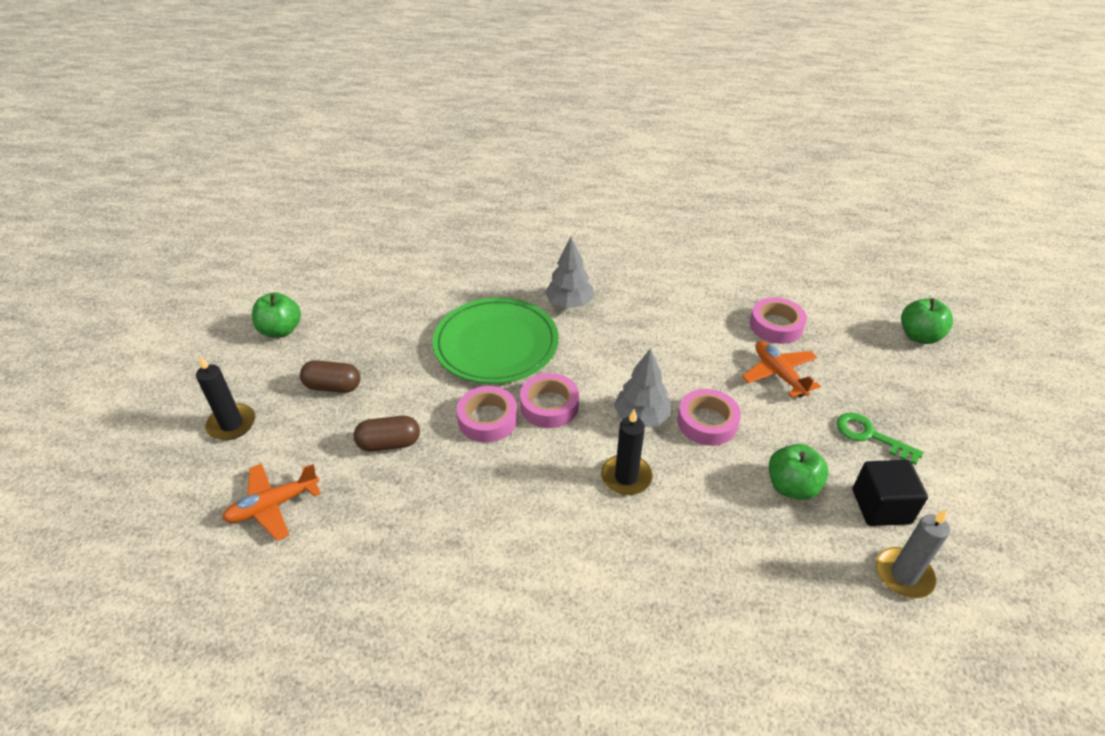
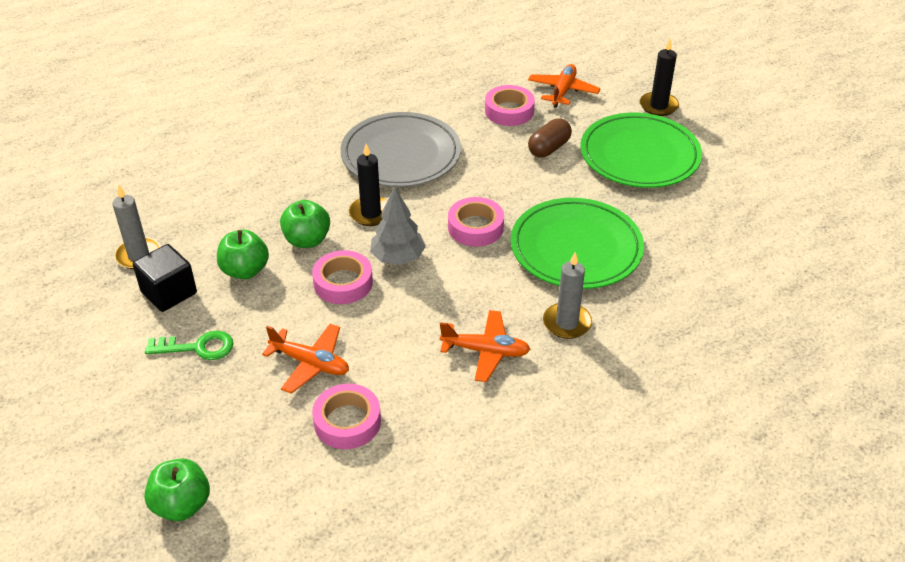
camera: 140 degrees right, 0 degrees up
green apple [252,292,301,338] -> green apple moved to [280,200,330,248]
brown capsule [300,360,360,393] -> green plate [580,113,702,188]
pink tape [457,386,518,443] -> pink tape moved to [485,85,535,126]
grey tree [545,237,594,308] -> grey candle [543,252,592,339]
none -> grey plate [340,112,461,187]
none -> orange plane [440,310,531,382]

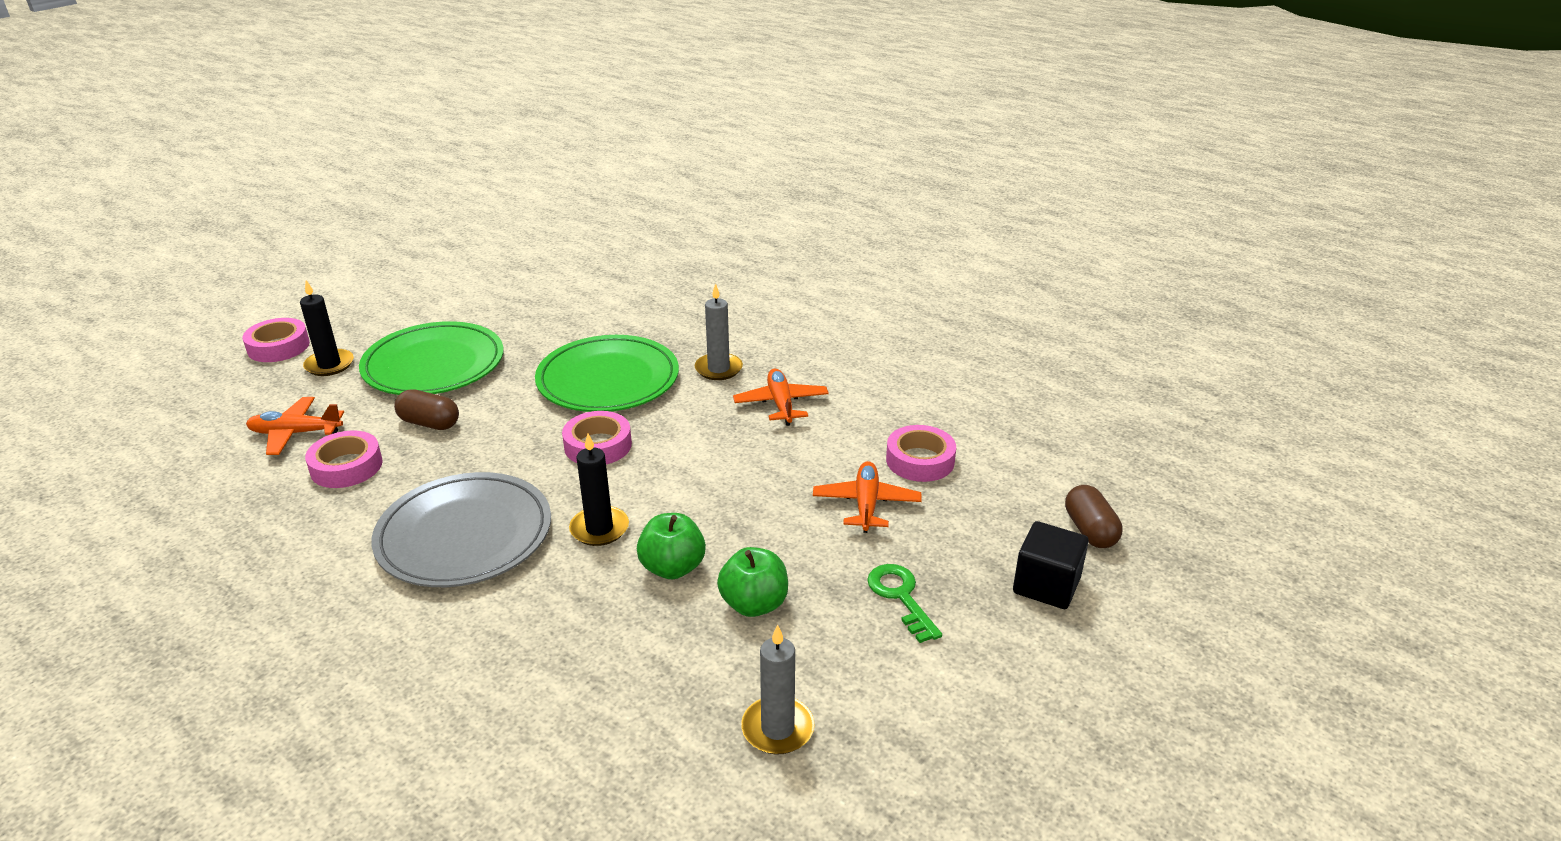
camera: 110 degrees left, 10 degrees down
black cube [133,244,197,312] -> black cube moved to [1013,521,1089,609]
green apple [144,458,210,521] -> brown capsule [1065,485,1123,548]
pink tape [312,250,373,304] -> pink tape moved to [243,318,310,362]
grey tree [370,187,426,265] -> none

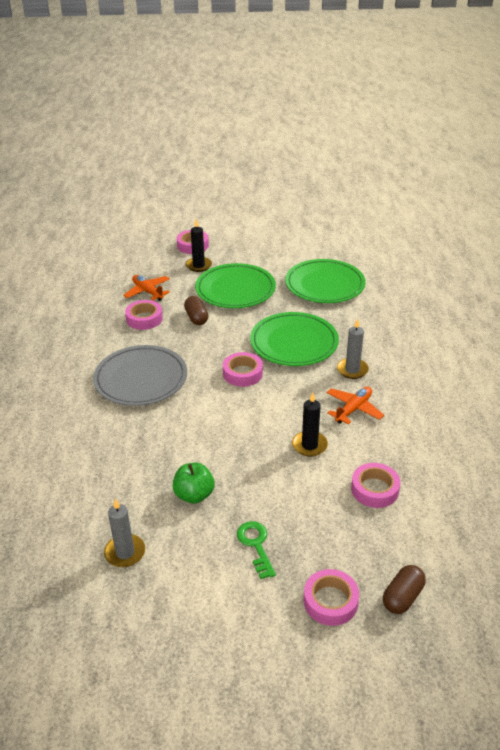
camera: 50 degrees right, 5 degrees up
black candle [569,433,629,546] -> black candle moved to [292,393,328,457]
green apple [637,513,706,579] -> none
orange plane [813,461,922,533] -> none
green key [867,564,942,643] -> green key turned 45 degrees counterclockwise [237,521,276,579]
black cube [1013,521,1089,609] -> pink tape [304,569,359,626]
none -> green plate [285,259,366,303]

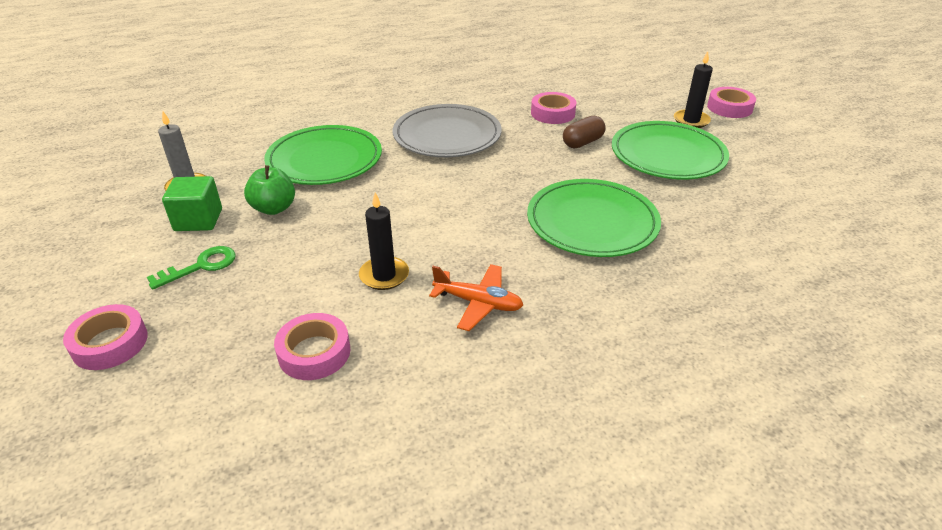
camera: 70 degrees right, 0 degrees up
orange plane [123,275,170,301] -> none
pink tape [223,352,263,387] -> none
green plate [285,259,366,303] -> green plate moved to [264,125,382,185]
grey candle [337,318,369,379] -> none
brown capsule [383,565,426,614] -> none
none -> green cube [162,176,222,231]

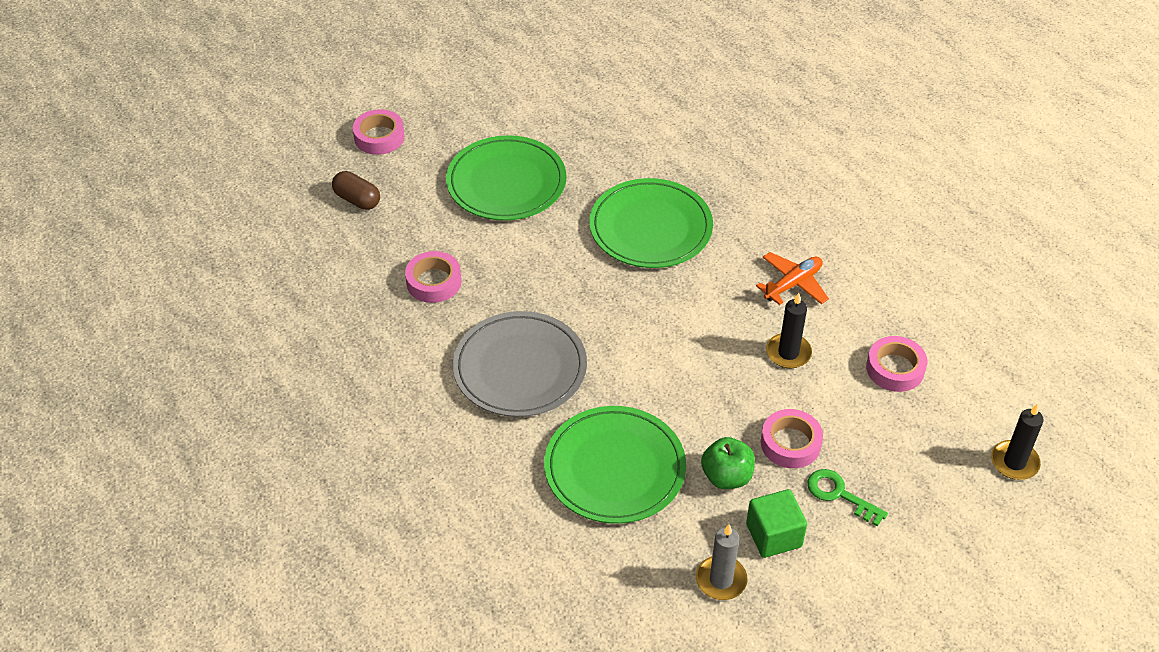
camera: 105 degrees left, 10 degrees up
pink tape [63,304,148,370] -> pink tape moved to [761,409,823,468]
orange plane [429,264,523,331] -> orange plane turned 45 degrees clockwise [756,252,829,305]
brown capsule [563,116,605,148] -> brown capsule moved to [332,171,380,210]
black candle [674,51,713,128] -> black candle moved to [991,404,1044,480]

